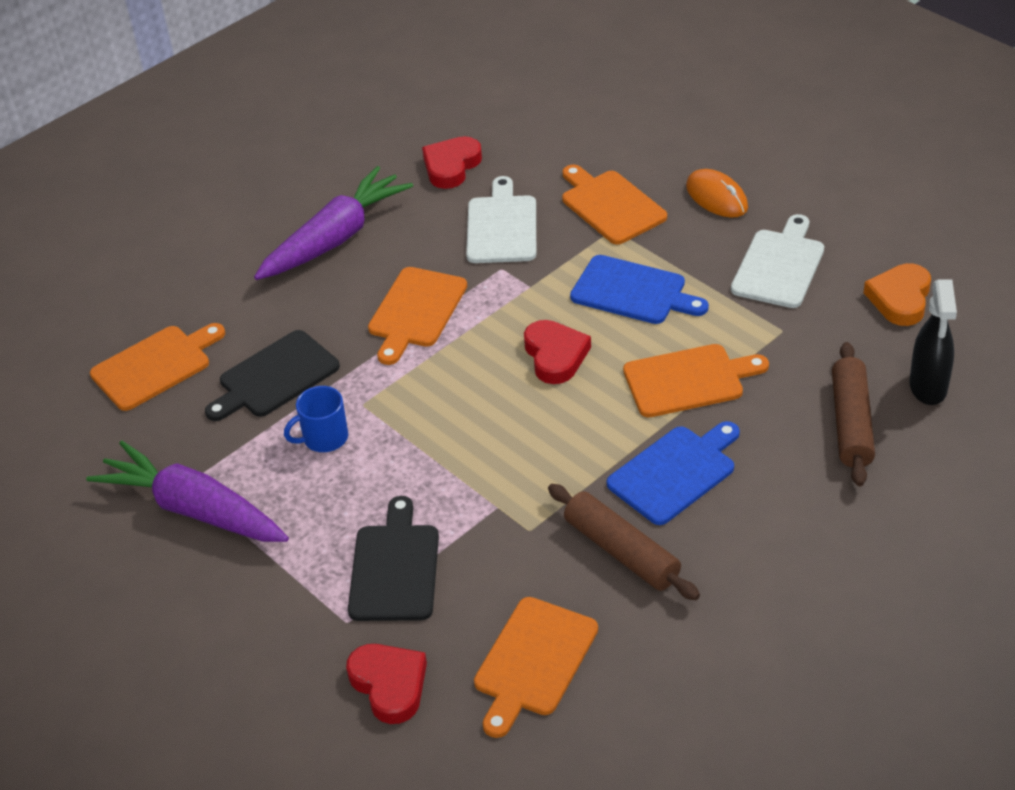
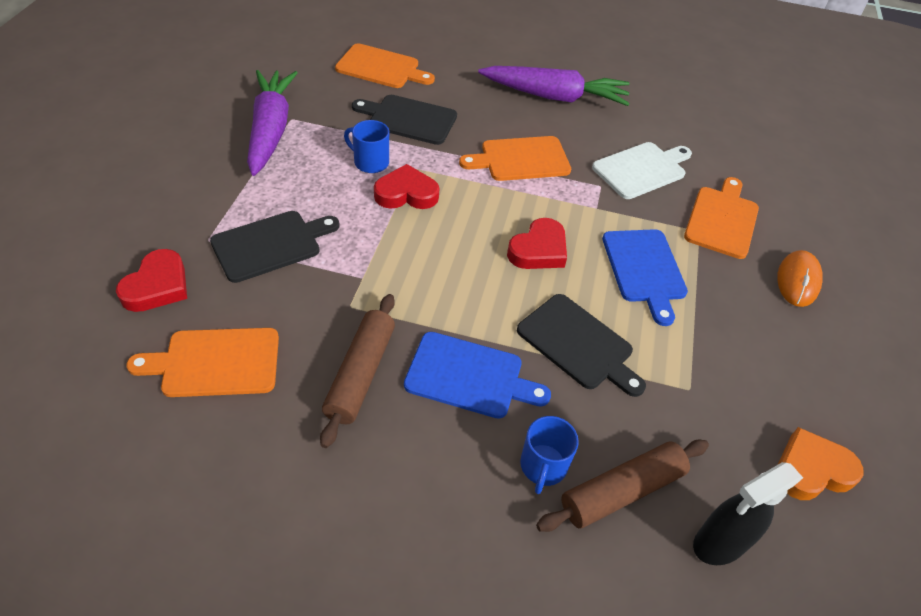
camera: 50 degrees right, 5 degrees up
red heart [422,136,482,189] -> red heart moved to [374,164,439,209]
orange cutting board [623,344,769,417] -> black cutting board [517,294,646,397]
white cutting board [731,214,824,308] -> none
none -> blue mug [520,416,579,494]

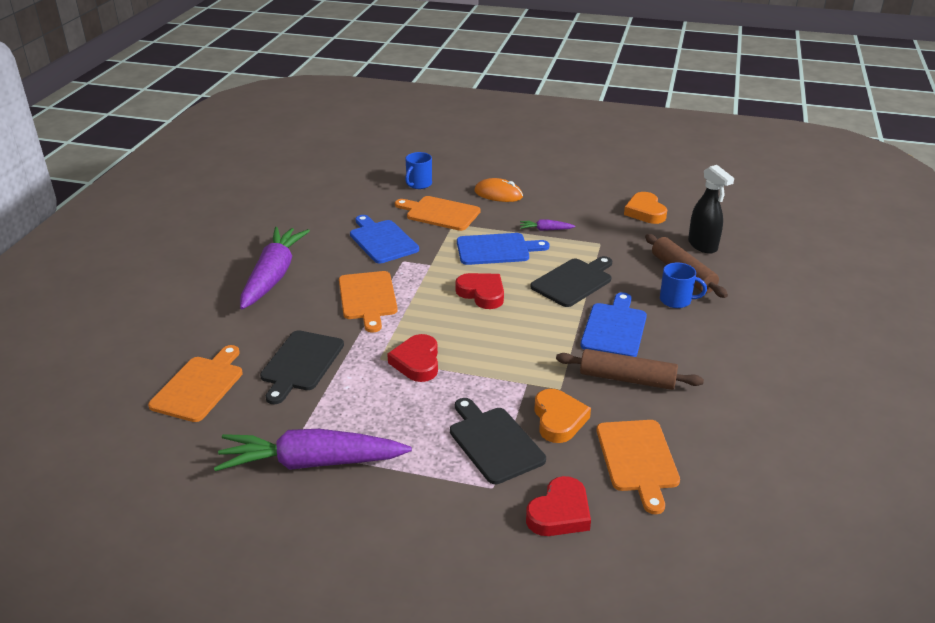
camera: 85 degrees left, 15 degrees down
red heart [116,249,187,312] -> red heart turned 105 degrees clockwise [526,476,591,536]
blue mug [344,120,389,173] -> blue mug moved to [405,152,432,189]
white cutting board [592,142,692,199] -> blue cutting board [350,215,419,263]
none -> purple carrot [520,219,575,231]
none -> orange heart [534,389,591,443]

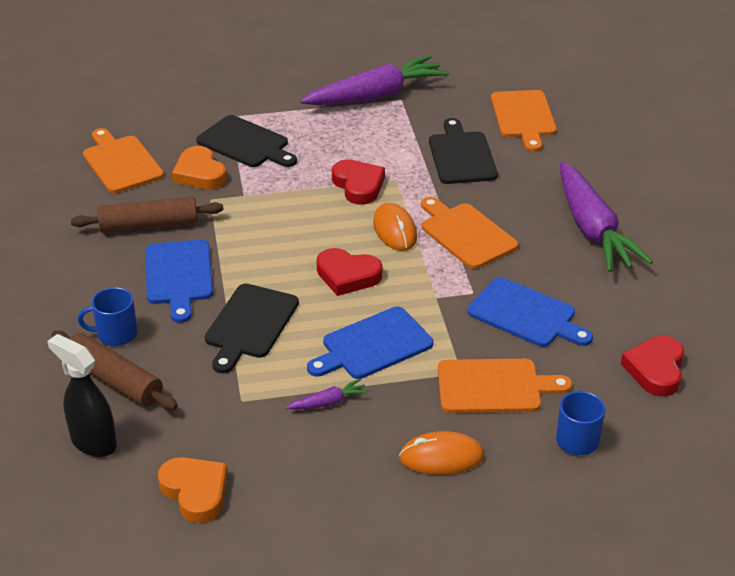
camera: 155 degrees right, 5 degrees up
red heart [526,476,591,536] -> red heart moved to [621,336,684,396]
none -> orange mouse [373,203,417,251]

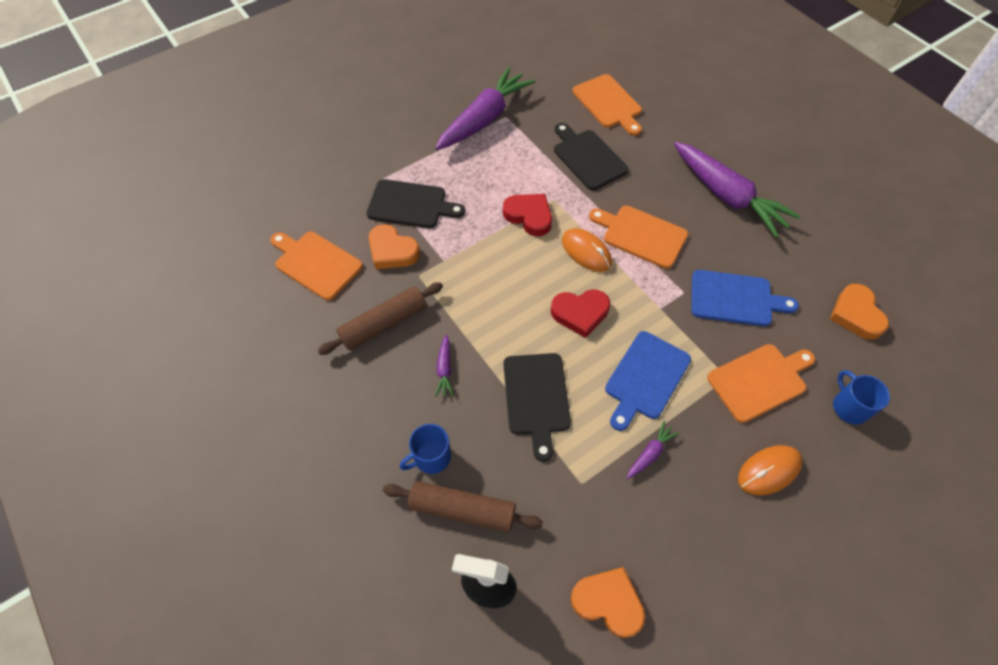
camera: 25 degrees left, 20 degrees up
blue cutting board [146,240,213,323] -> purple carrot [435,334,453,397]
red heart [621,336,684,396] -> orange heart [830,284,889,340]

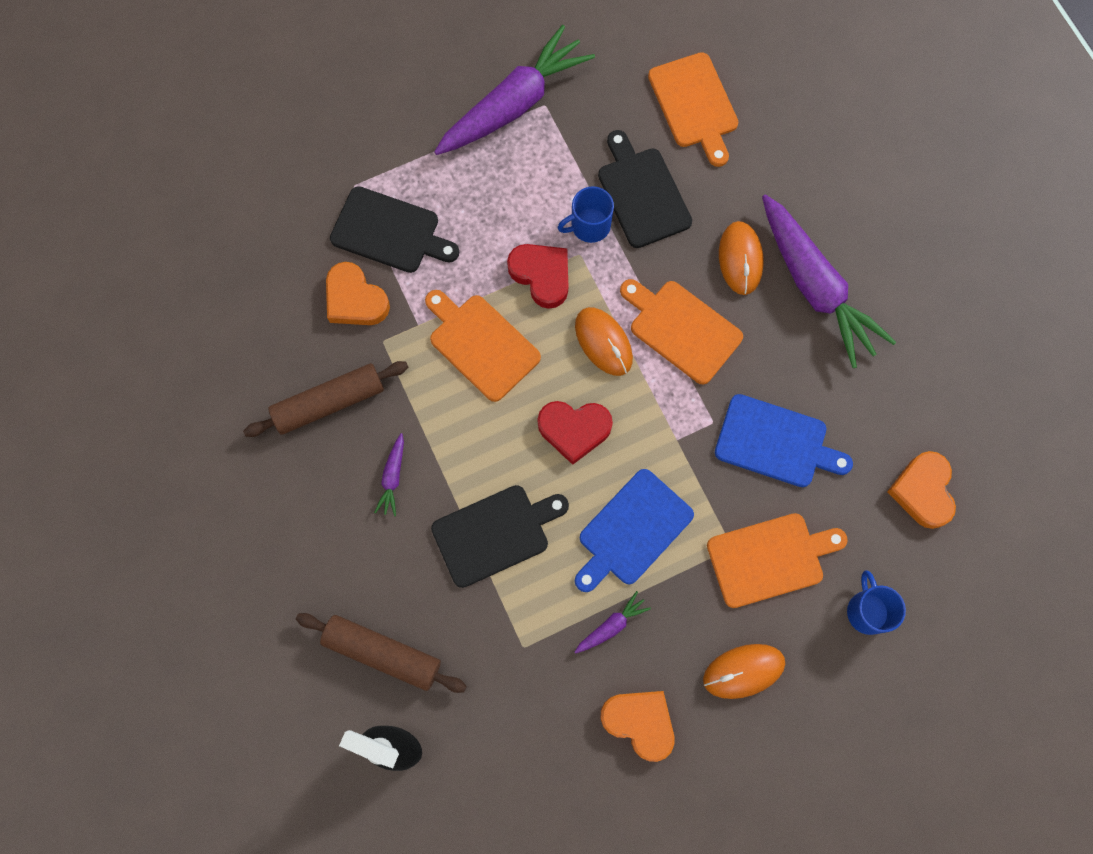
camera: 10 degrees right, 15 degrees up
orange cutting board [270,232,363,300] -> orange cutting board moved to [425,290,541,402]
blue mug [400,424,451,474] -> blue mug moved to [558,186,614,243]
black cutting board [503,353,571,462] -> black cutting board turned 120 degrees counterclockwise [431,485,569,588]
orange heart [571,567,645,638] -> orange heart moved to [600,691,674,762]
none -> orange mouse [719,221,764,295]

